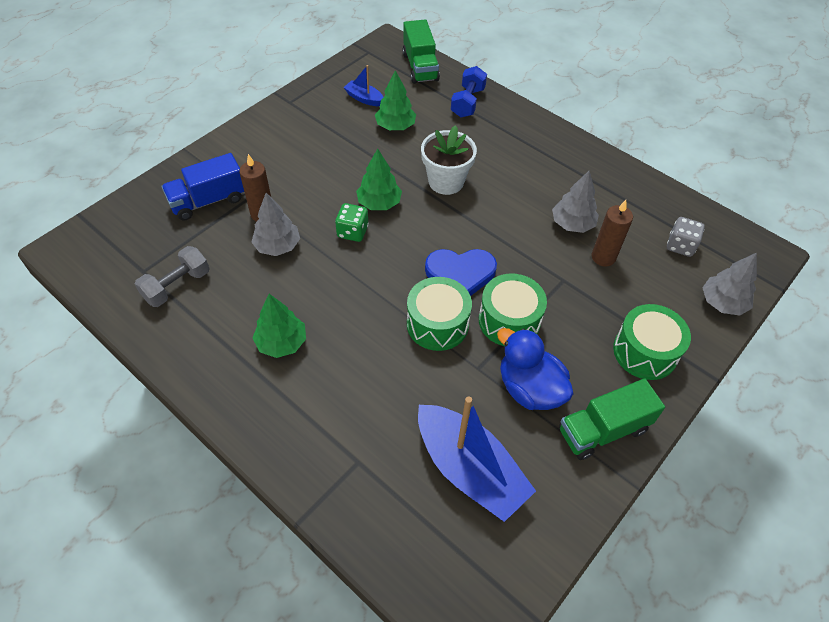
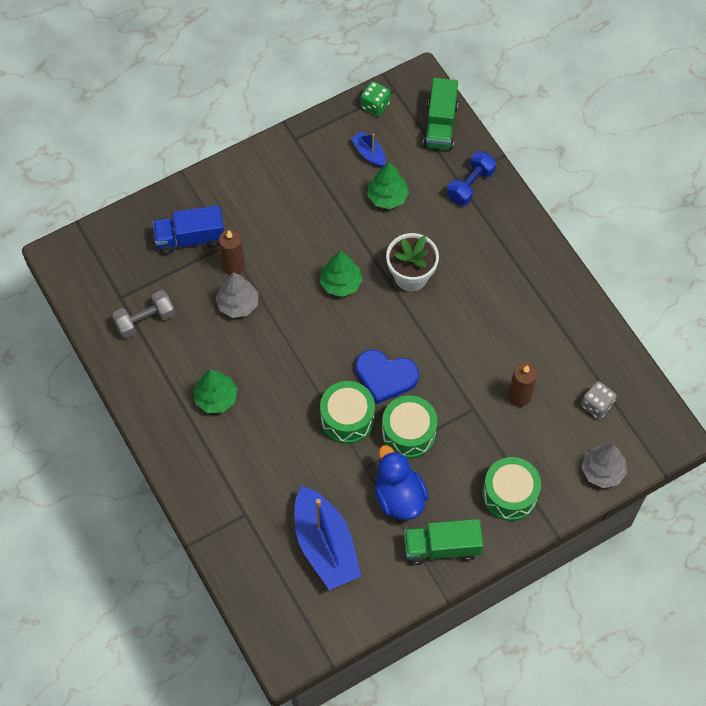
camera: 20 degrees right, 10 degrees up
green dice [335,203,369,242] -> green dice moved to [361,81,390,116]
grey tree [552,171,599,233] -> none

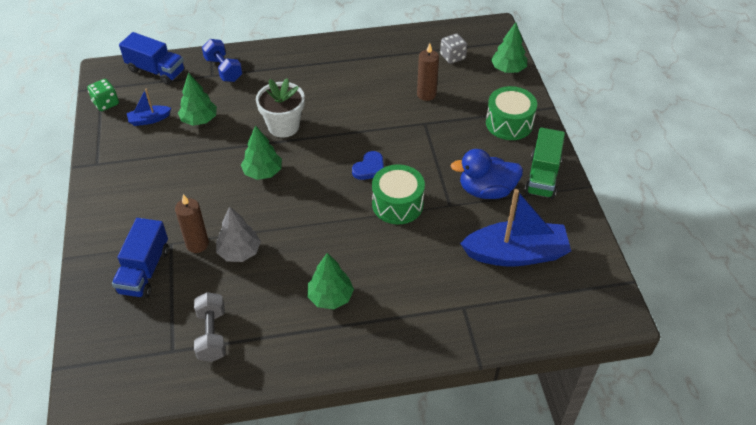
camera: 70 degrees left, 15 degrees down
blue heart [356,350,419,404] -> blue heart [352,151,384,180], size x0.64
green drum [382,395,437,458] -> none
green truck [423,78,458,150] -> blue truck [119,32,185,85]
grey tree [581,444,627,488] -> green tree [491,22,527,73]

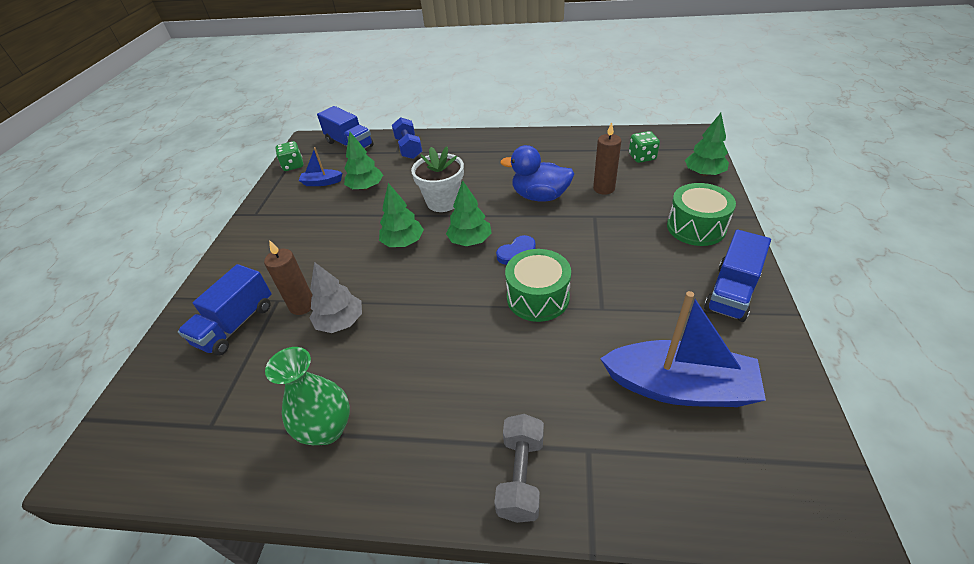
camera: 20 degrees right, 5 degrees down
grey dumbbell [194,292,226,362] -> grey dumbbell moved to [494,414,544,523]
green tree [307,253,354,309] -> green tree moved to [446,180,492,246]
grey dice [440,33,467,64] -> green dice [629,131,660,163]
blue duck [450,149,523,199] -> blue duck moved to [500,145,574,202]
green truck [524,127,565,199] -> blue truck [704,230,771,322]
none -> green vase [265,347,350,445]

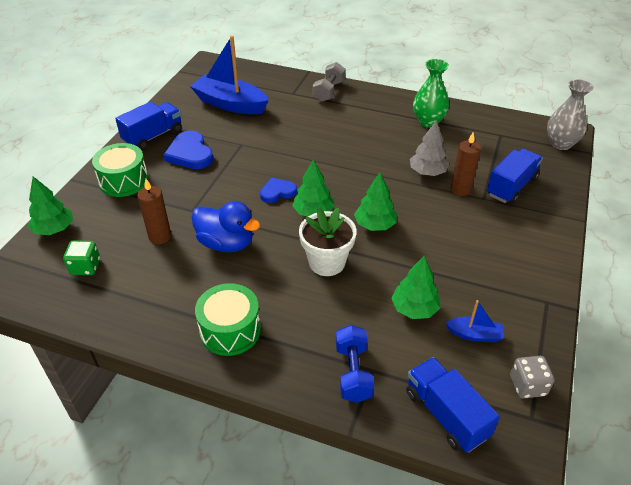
camera: 170 degrees left, 0 degrees up
green dice [276,141,303,171] -> grey dice [510,356,554,399]
green drum [505,249,571,322] -> green drum moved to [195,283,261,356]
none -> blue heart [163,131,213,169]
none -> grey vase [547,79,594,150]

